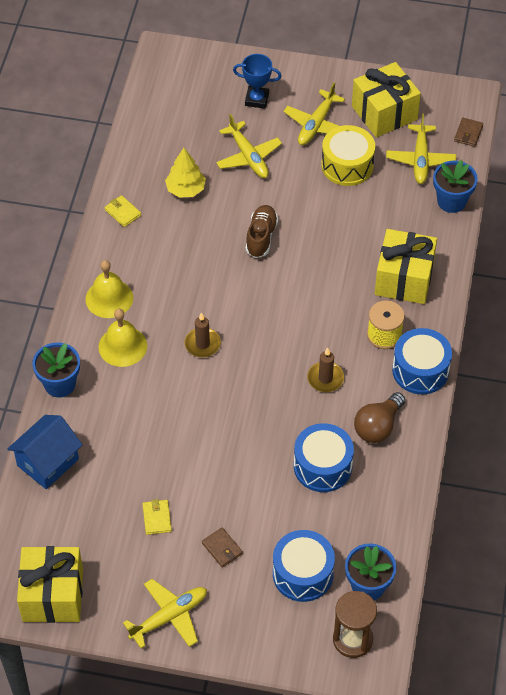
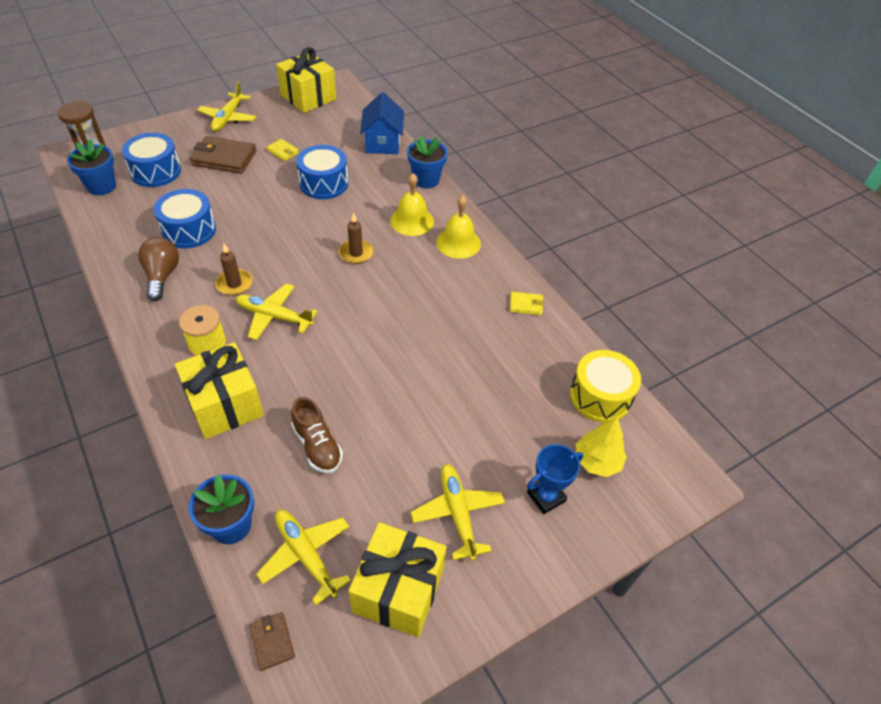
camera: 135 degrees right, 5 degrees down
yellow tree [165,148,206,198] -> yellow tree moved to [576,417,627,477]
brown wallet [202,528,243,568] -> brown wallet [190,136,256,174], size x1.96
yellow plane [216,114,282,178] -> yellow plane moved to [236,283,318,340]
brown shoe [246,205,278,258] -> brown shoe moved to [291,397,343,473]
yellow drum [321,125,375,186] -> yellow drum moved to [570,350,641,423]
blue drum [392,328,452,394] -> blue drum moved to [296,145,348,199]

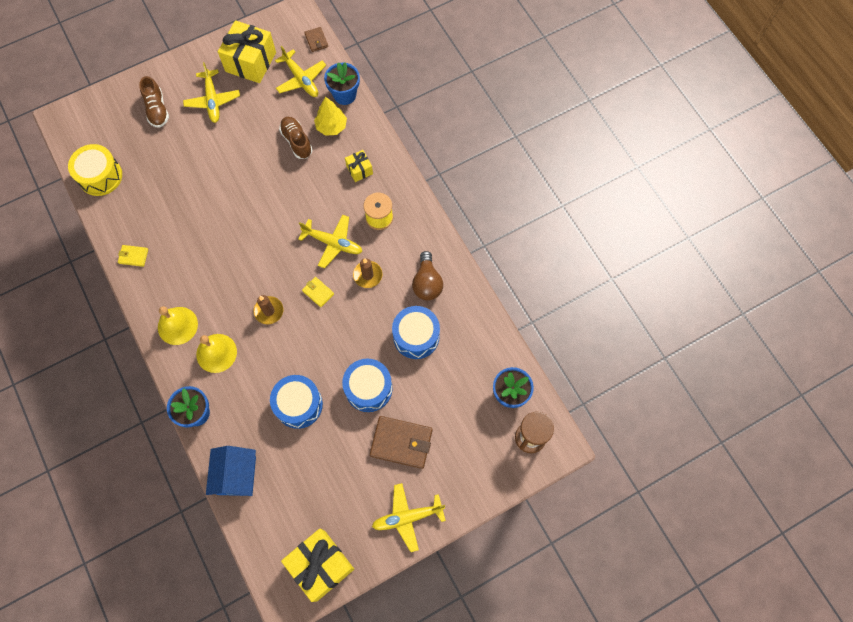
camera: 175 degrees left, 20 degrees up
blue drum [122,133,181,187] -> blue drum moved to [342,358,392,412]
yellow gift [175,342,264,439] -> yellow gift [345,150,373,182], size x0.50
yellow plane [197,82,256,131] -> yellow plane turned 120 degrees counterclockwise [372,483,446,552]
yellow wallet [266,139,299,161] -> yellow wallet moved to [302,277,334,307]
blue trophy [527,444,583,514] -> brown shoe [139,76,169,128]
yellow tree [576,417,627,477] -> yellow tree moved to [314,97,347,136]

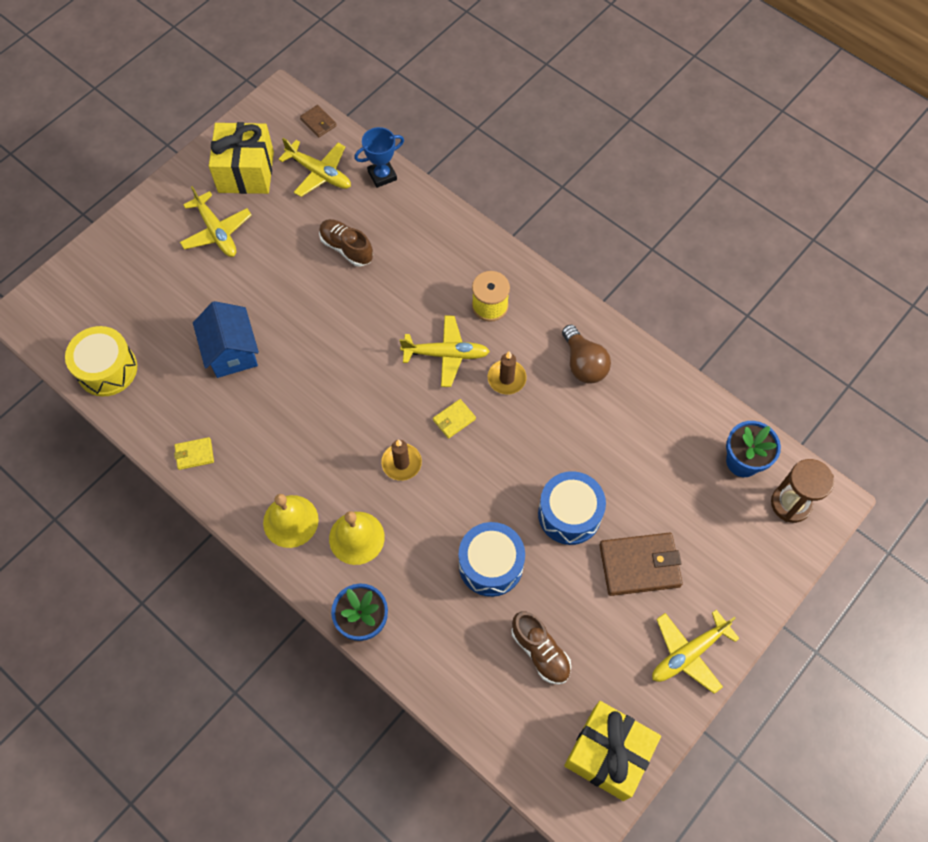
camera: 20 degrees left, 5 degrees down
brown shoe [139,76,169,128] -> brown shoe moved to [512,611,571,684]
blue house [206,446,256,496] -> blue house moved to [193,301,259,378]
yellow wallet [302,277,334,307] -> yellow wallet turned 60 degrees counterclockwise [433,399,476,439]
yellow tree [314,97,347,136] -> none
blue flower pot [324,62,360,105] -> blue trophy [354,127,404,188]
yellow gift [345,150,373,182] -> none
blue drum [392,306,440,359] -> none

